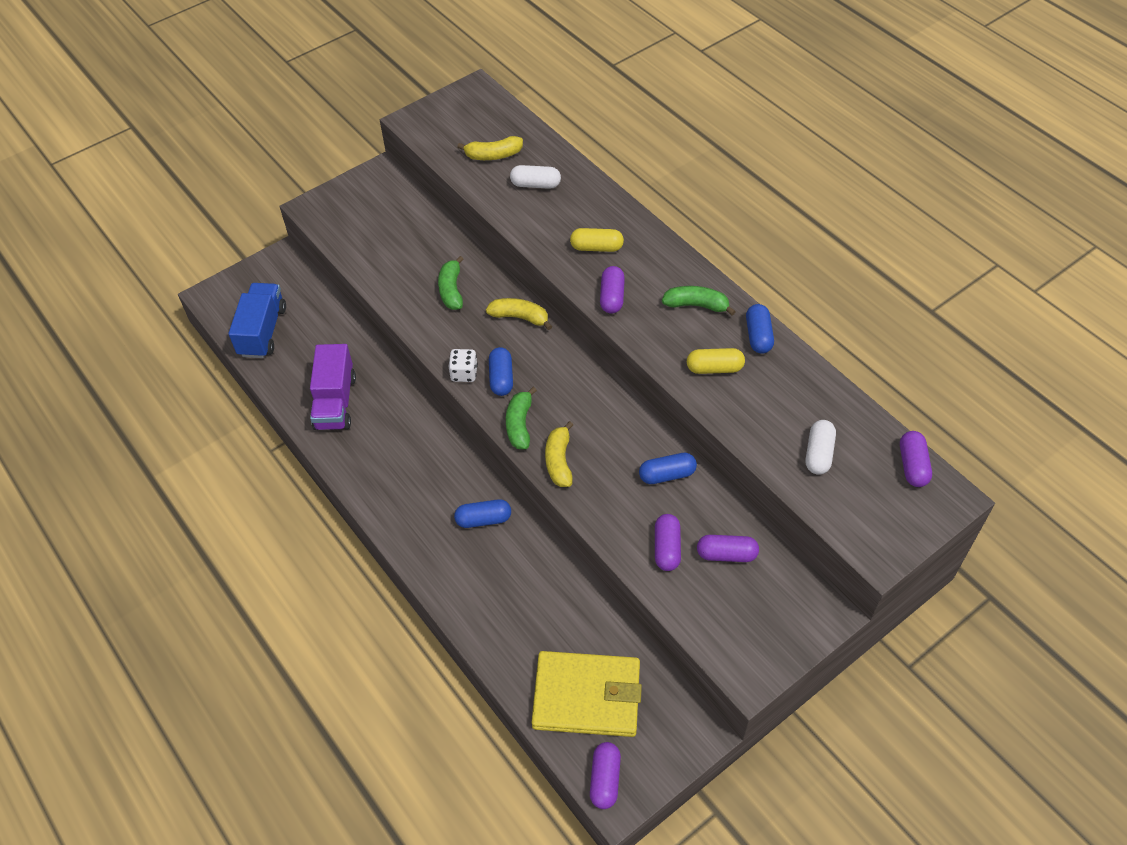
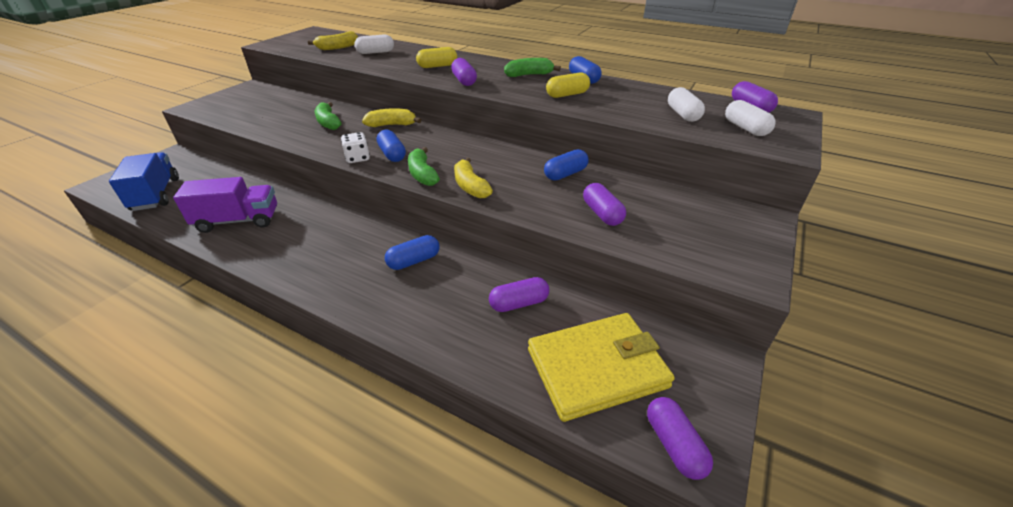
camera: 25 degrees left, 15 degrees down
purple truck [310,344,356,430] -> purple truck turned 75 degrees counterclockwise [173,177,277,233]
purple capsule [697,535,759,562] -> purple capsule moved to [489,277,549,312]
none -> white capsule [725,100,775,136]

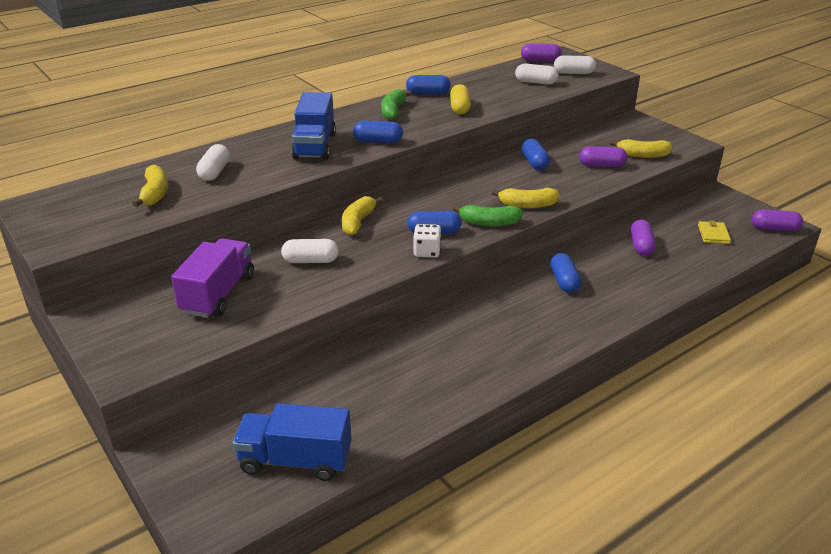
camera: 65 degrees left, 5 degrees down
purple truck [173,177,277,233] -> purple truck moved to [171,238,254,318]
green banana [315,102,341,130] -> white capsule [281,239,339,263]
yellow capsule [416,47,457,68] -> blue truck [291,92,336,160]
purple capsule [451,58,477,86] -> blue capsule [353,121,403,143]
yellow wallet [528,313,675,422] -> yellow wallet [698,220,731,244], size x0.42
none -> yellow banana [611,139,673,158]

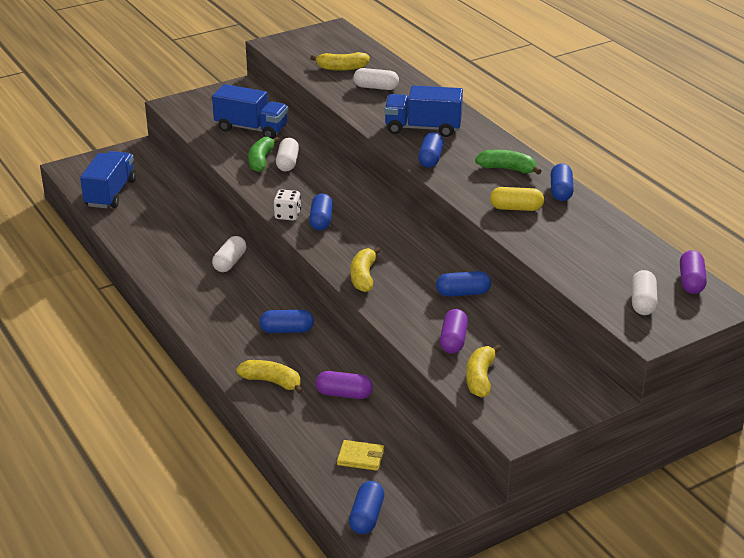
camera: 95 degrees right, 0 degrees up
purple truck [171,238,254,318] -> blue truck [212,84,288,139]
yellow banana [342,196,383,236] -> yellow banana moved to [236,360,303,394]
green banana [453,205,523,226] -> green banana moved to [248,137,280,172]
white capsule [515,63,558,85] -> white capsule moved to [212,236,246,272]
purple capsule [752,209,803,232] -> blue capsule [349,481,384,534]

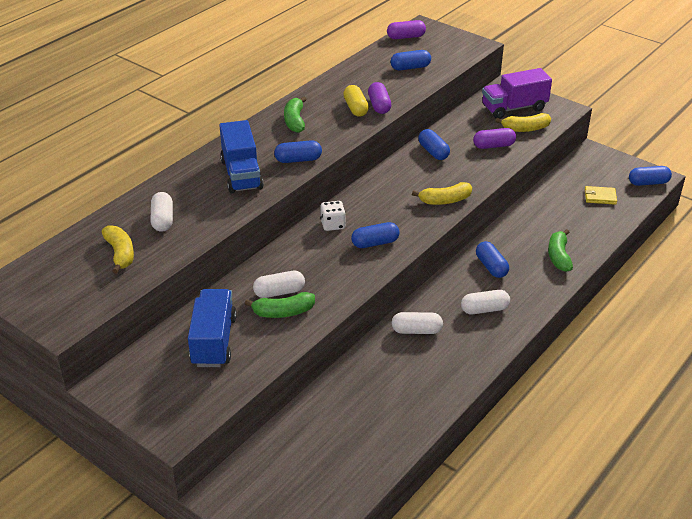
camera: 110 degrees left, 5 degrees up
blue truck [80,151,136,208] -> none
yellow banana [236,360,303,394] -> green banana [548,229,573,272]
white dice [274,190,301,221] -> white dice moved to [320,201,346,231]
purple capsule [315,371,373,399] -> purple capsule moved to [368,82,391,114]
yellow wallet [337,440,384,471] -> yellow wallet turned 75 degrees counterclockwise [585,186,617,205]
blue capsule [551,163,574,201] -> blue capsule moved to [390,50,431,70]
white capsule [631,270,658,315] -> white capsule moved to [461,290,510,314]
none -> purple truck [482,68,552,119]

